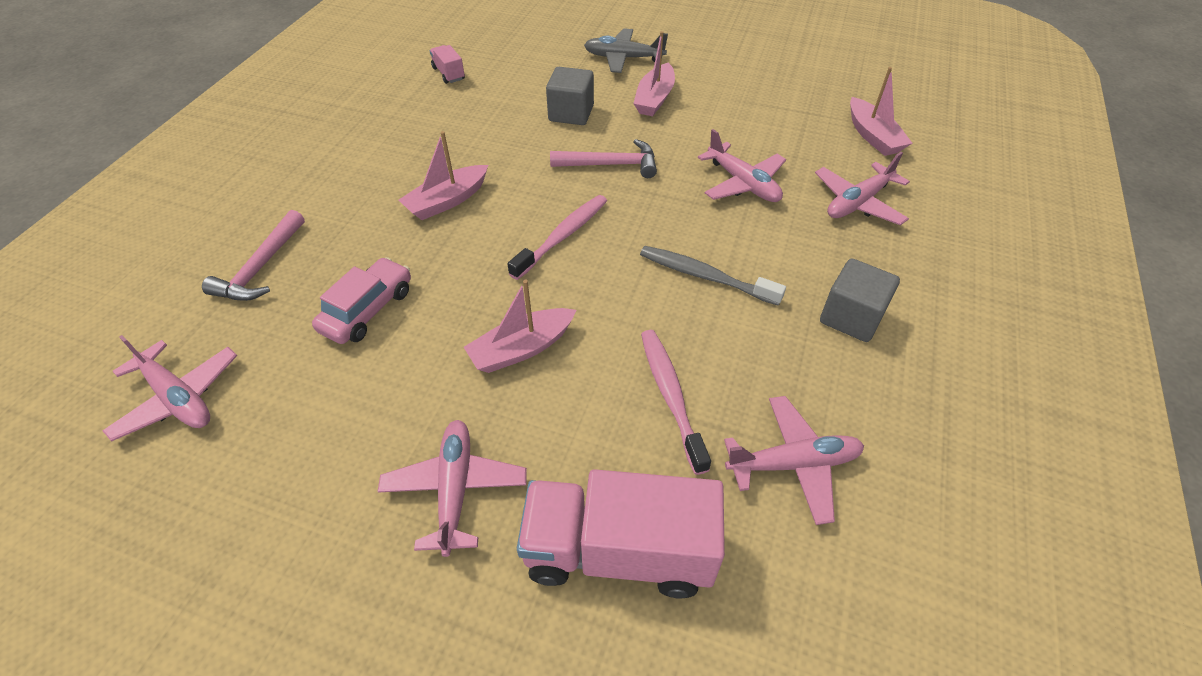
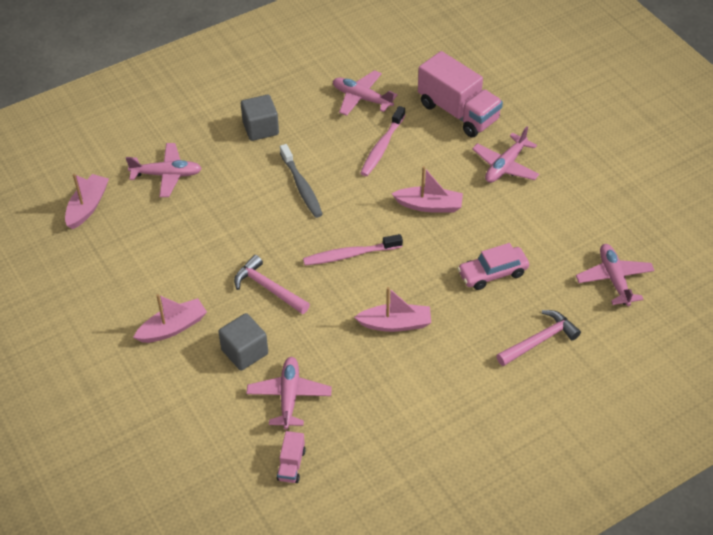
camera: 140 degrees left, 0 degrees up
grey plane [584,28,668,73] -> none
pink plane [698,129,786,202] -> pink plane moved to [246,357,332,430]

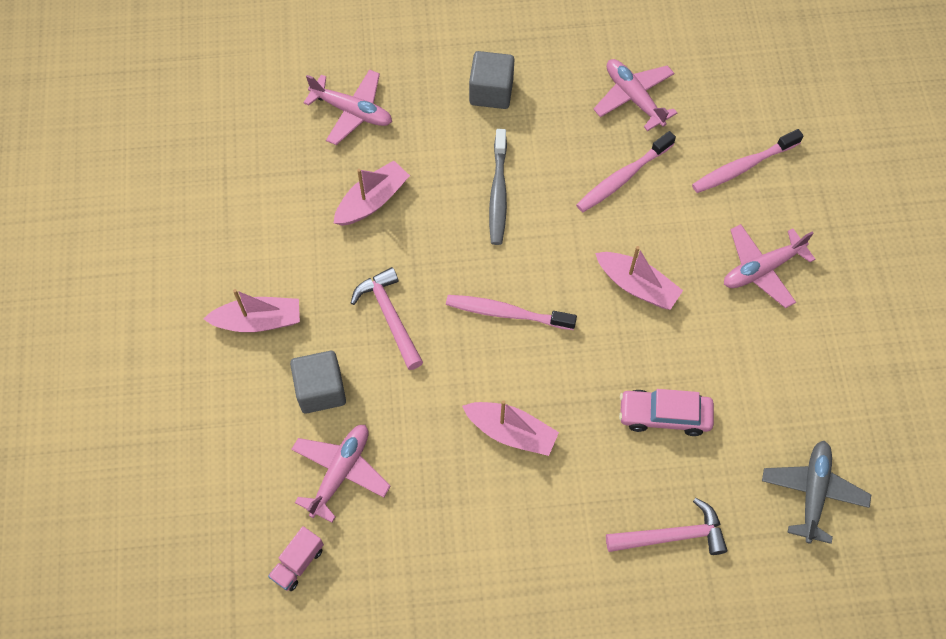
camera: 25 degrees right, 15 degrees up
pink boat [65,174,109,229] -> pink boat moved to [334,160,410,226]
pink truck [418,51,503,137] -> pink toothbrush [692,129,804,193]
pink plane [576,244,655,306] -> grey plane [762,441,871,544]

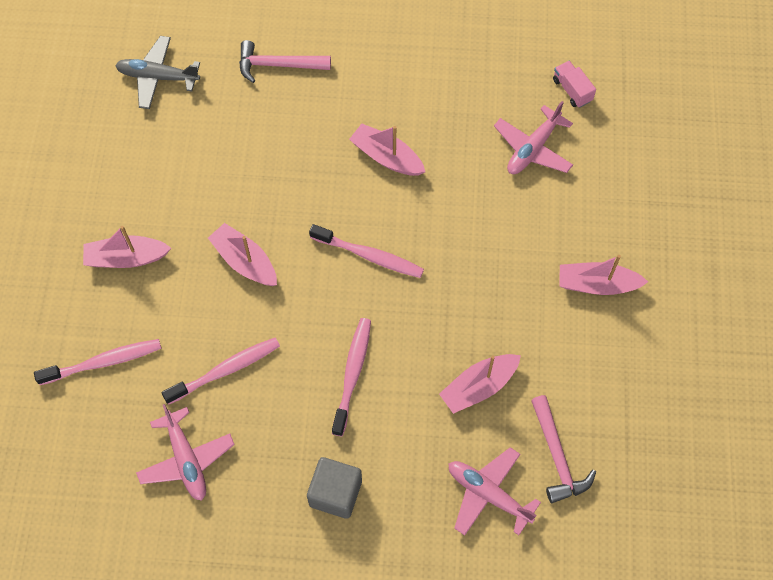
camera: 170 degrees left, 0 degrees up
pink truck [268,526,324,591] -> pink truck turned 75 degrees counterclockwise [553,61,596,108]
grey cube [290,351,346,413] -> none
pink hammer [351,267,423,370] -> pink hammer moved to [531,395,596,503]
grey toothbrush [489,129,507,245] -> pink toothbrush [332,318,371,436]
pink car [619,389,714,436] -> none
pink plane [724,224,815,308] -> pink boat [83,226,171,268]
grey plane [762,441,871,544] -> grey plane turned 75 degrees clockwise [115,36,200,109]

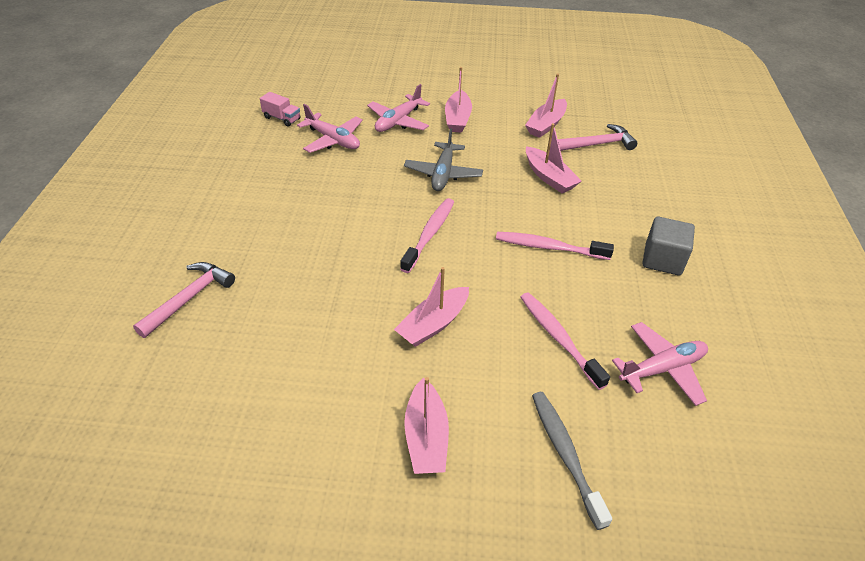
camera: 90 degrees left, 20 degrees down
pink toothbrush [34,339,161,385] -> grey toothbrush [532,392,612,530]
grey plane [115,36,200,109] -> grey plane moved to [404,128,483,191]
pink hammer [239,40,331,83] -> pink hammer turned 150 degrees counterclockwise [133,262,235,338]
pink boat [349,124,425,176] -> pink boat moved to [525,74,567,138]
pink plane [449,447,541,536] -> pink plane moved to [367,84,430,132]
pink truck [553,61,596,108] -> pink truck turned 120 degrees counterclockwise [260,92,300,127]

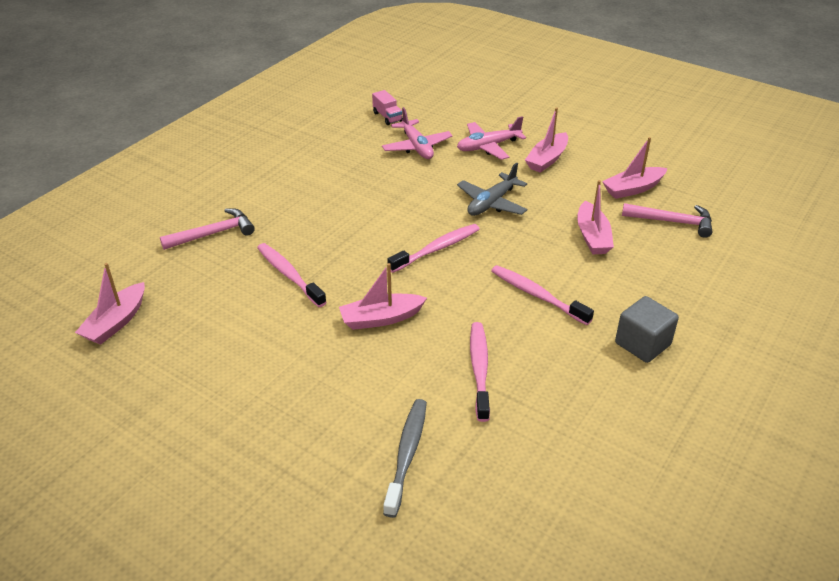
camera: 30 degrees right, 5 degrees down
pink boat [404,377,449,474] -> pink boat moved to [75,263,145,345]
pink plane [612,322,708,406] -> none
none -> pink toothbrush [257,243,327,307]

